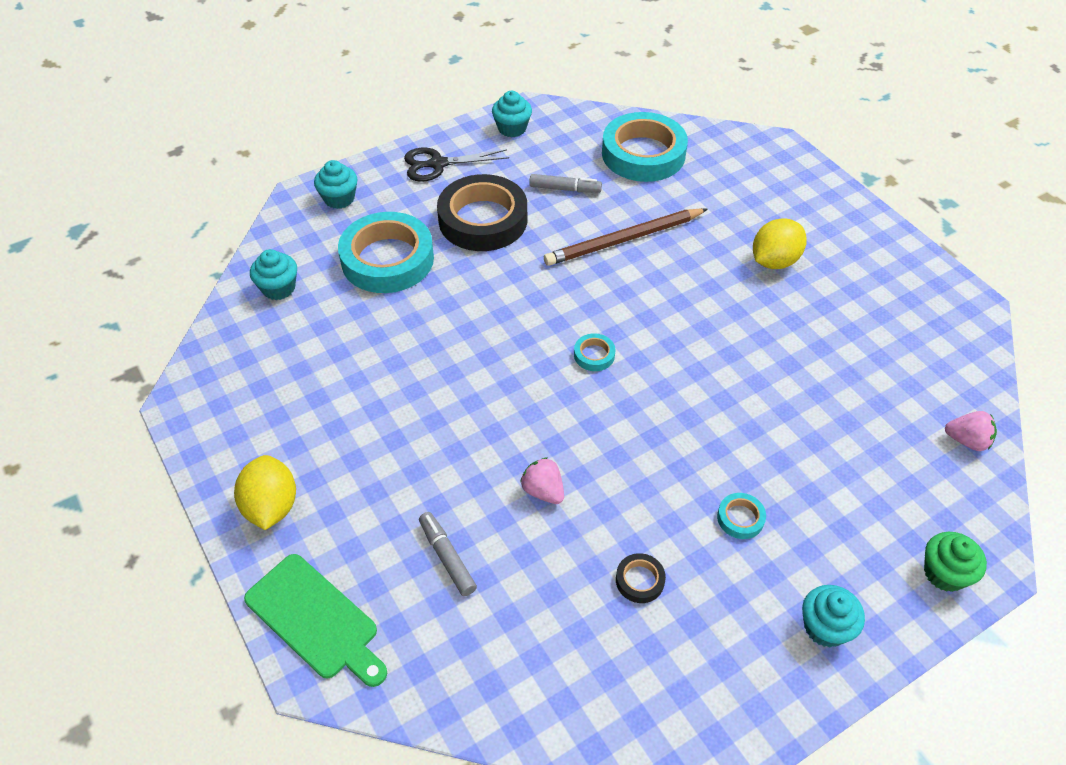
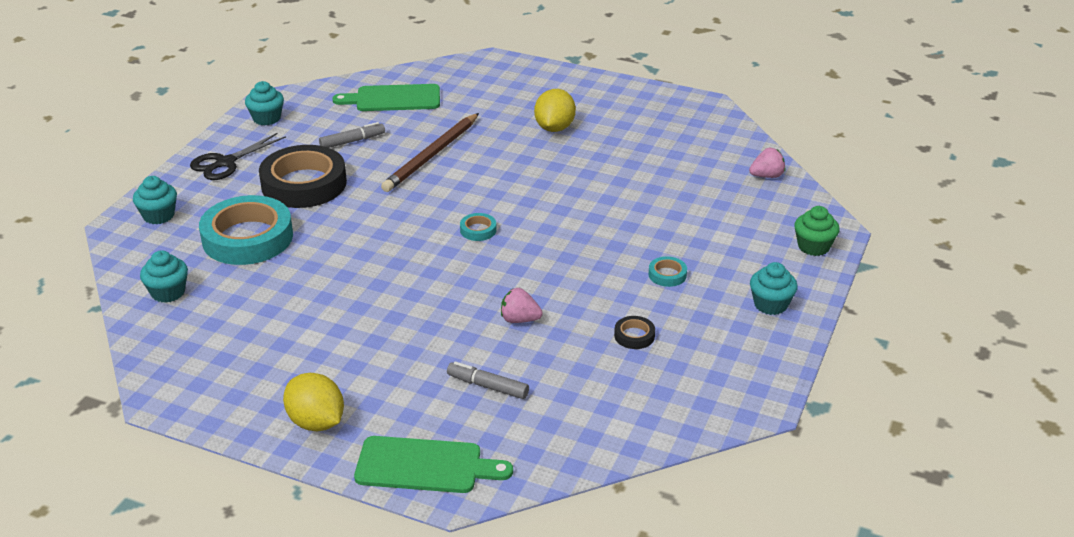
camera: 35 degrees left, 15 degrees down
turquoise tape [602,112,688,182] -> green cutting board [332,84,440,111]

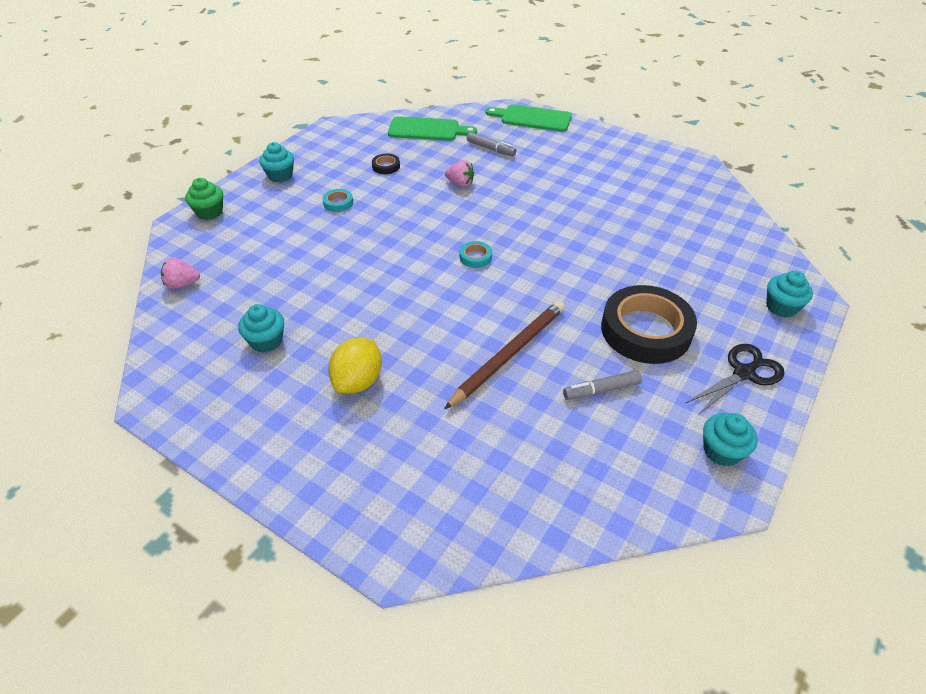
camera: 170 degrees left, 10 degrees up
turquoise cupcake [140,250,188,303] -> turquoise cupcake moved to [238,304,284,353]
turquoise tape [199,195,293,265] -> none
yellow lemon [283,373,344,431] -> none
green cutting board [332,84,440,111] -> green cutting board moved to [388,116,477,141]

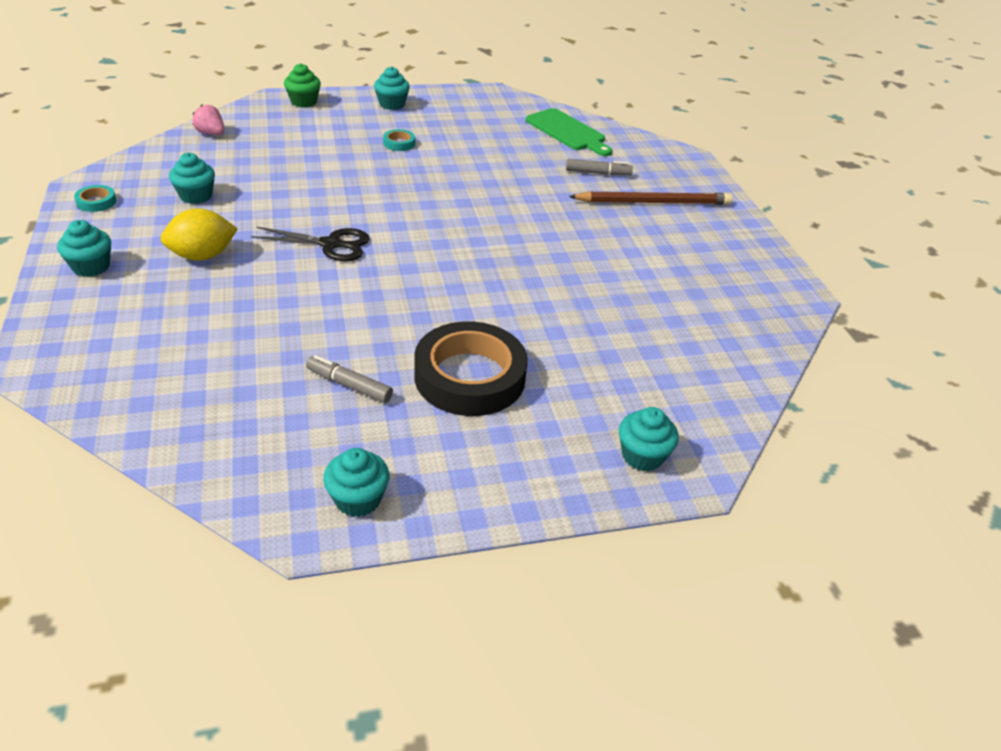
camera: 40 degrees right, 5 degrees down
black tape [372,154,400,174] -> none
brown pencil [444,301,565,409] -> brown pencil moved to [568,191,733,205]
pink strawberry [445,160,474,187] -> none
turquoise tape [460,241,492,268] -> turquoise tape moved to [74,185,116,212]
grey marker [467,132,516,156] -> grey marker turned 75 degrees counterclockwise [566,159,633,176]
green cutting board [485,104,572,132] -> none
black scissors [686,344,785,415] -> black scissors moved to [251,227,370,261]
none -> turquoise cupcake [57,220,111,277]

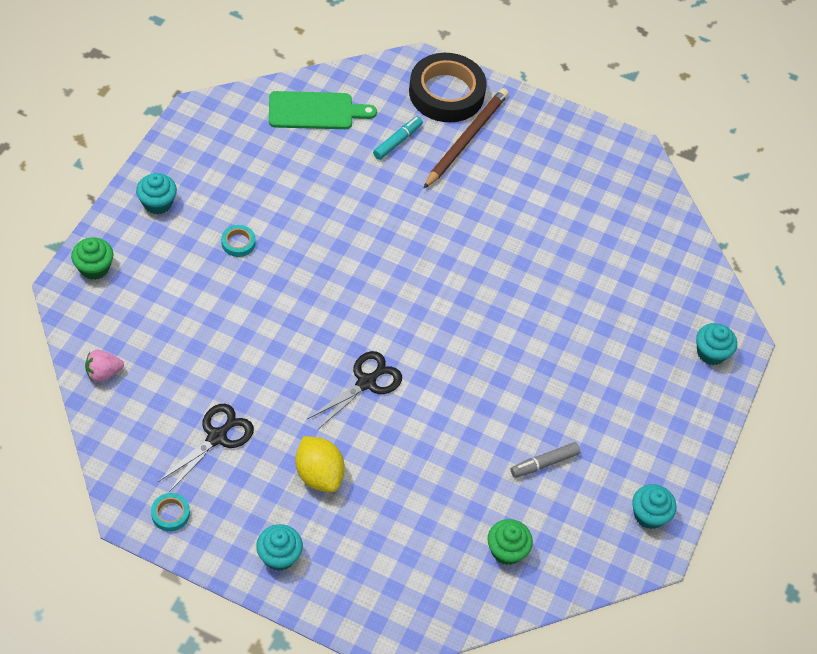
camera: 55 degrees left, 15 degrees up
yellow lemon [161,208,238,261] -> yellow lemon turned 45 degrees counterclockwise [295,436,345,492]
turquoise cupcake [169,153,215,204] -> black scissors [158,404,254,492]
black tape [414,321,528,416] -> black tape moved to [409,53,487,122]
grey marker [566,159,633,176] -> turquoise marker [373,116,423,160]
none -> green cupcake [487,519,533,565]

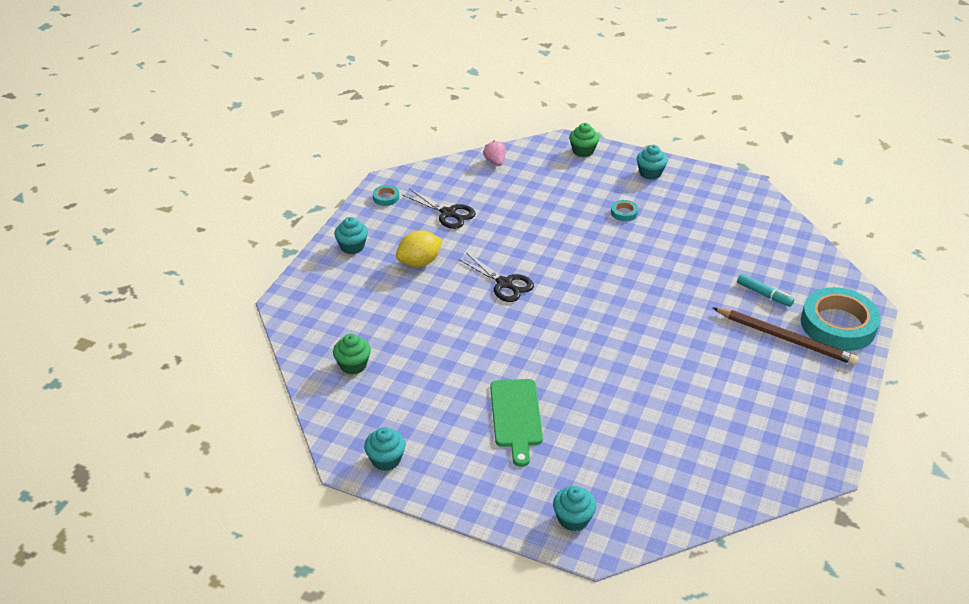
camera: 95 degrees right, 15 degrees down
green cutting board [269,91,377,129] -> green cutting board moved to [490,379,543,467]
black tape [409,53,487,122] -> turquoise tape [801,287,881,351]
grey marker [511,442,580,478] -> none

